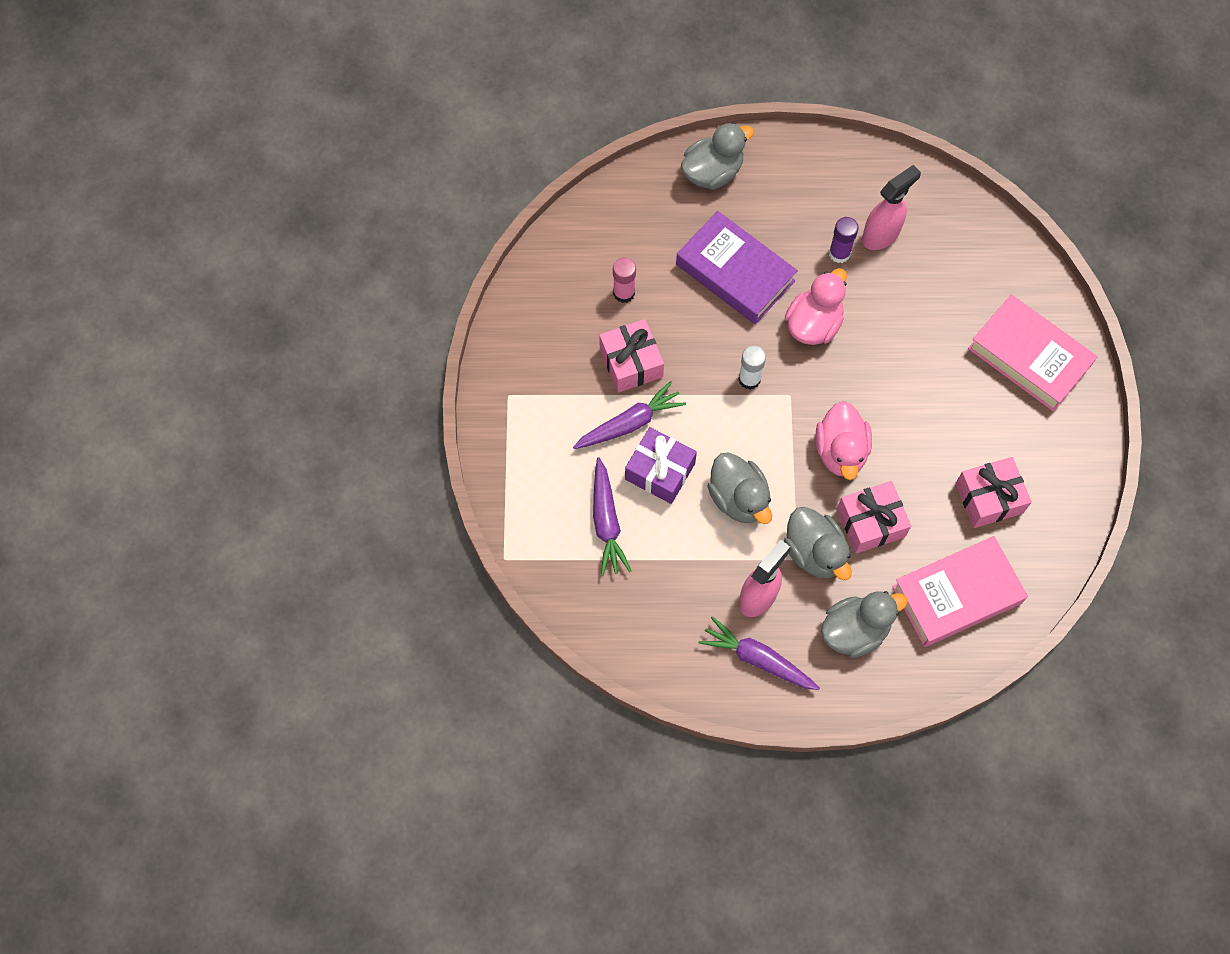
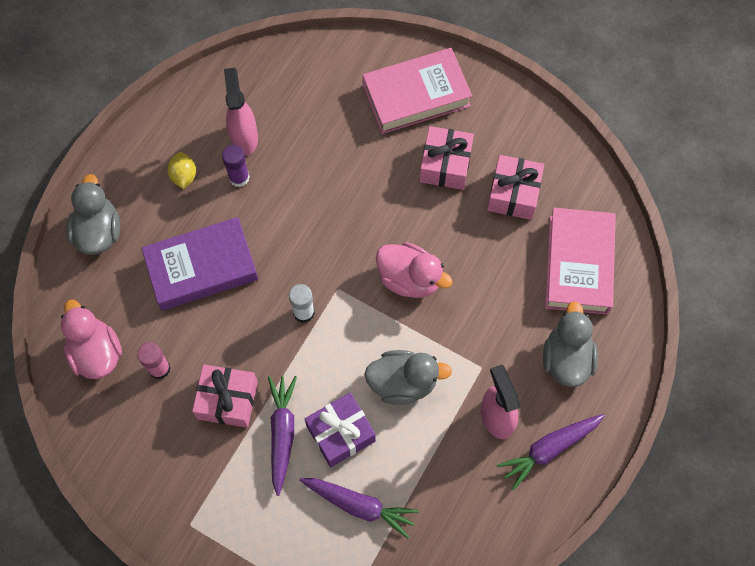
camera: 60 degrees left, 0 degrees up
grey duck [784,507,852,580] -> none
pink duck [785,268,847,345] -> pink duck moved to [61,299,122,379]
pink gift [837,481,911,554] -> pink gift moved to [419,126,474,190]
none -> yellow lemon [167,152,196,189]

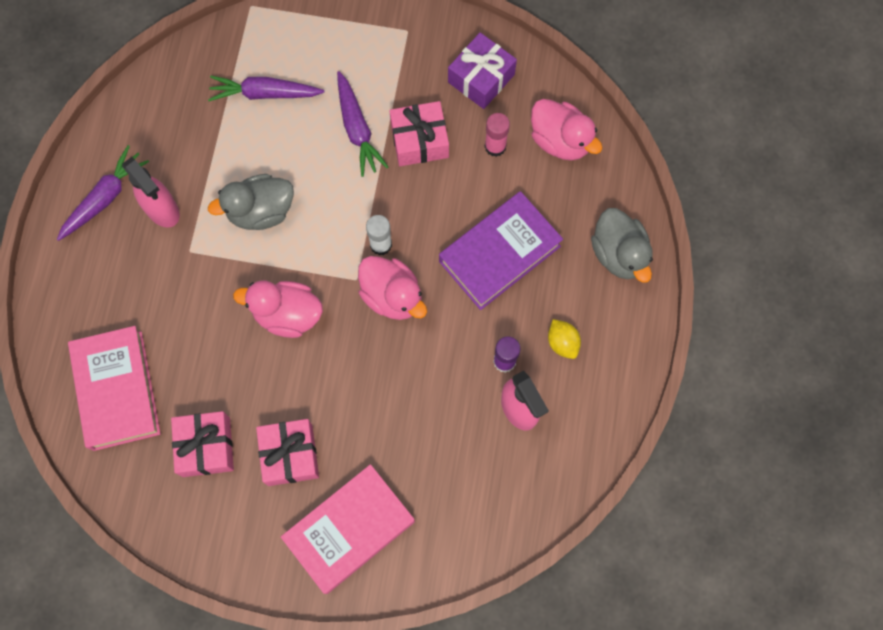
camera: 160 degrees right, 5 degrees up
purple gift [305,392,376,467] -> purple gift moved to [448,32,517,109]
grey duck [543,301,598,387] -> none
none -> pink duck [358,256,427,320]

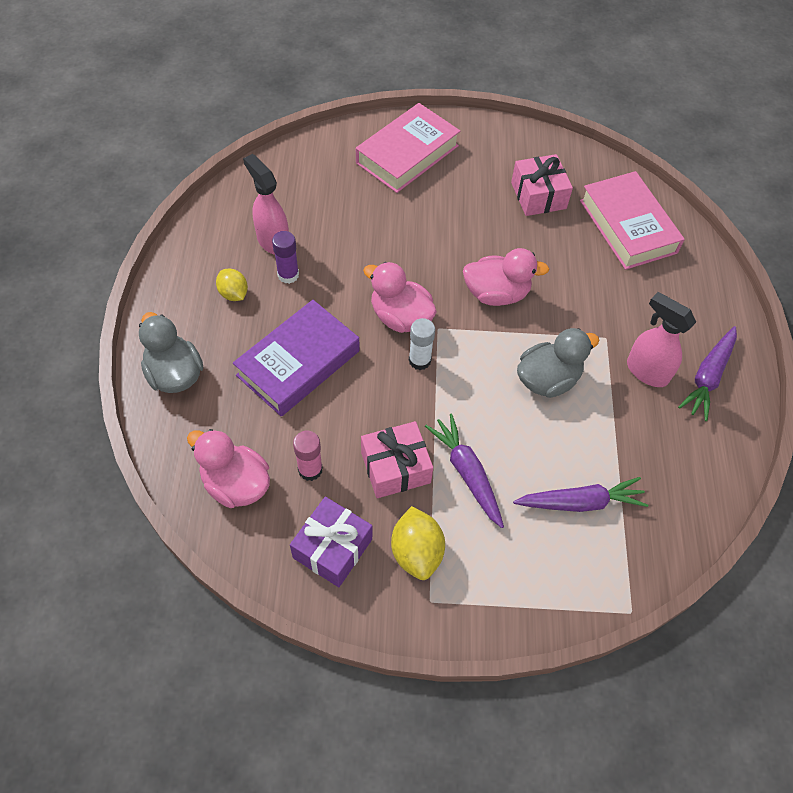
camera: 170 degrees right, 15 degrees down
pink gift [256,419,319,486] -> none
none -> yellow lemon [391,506,445,580]

